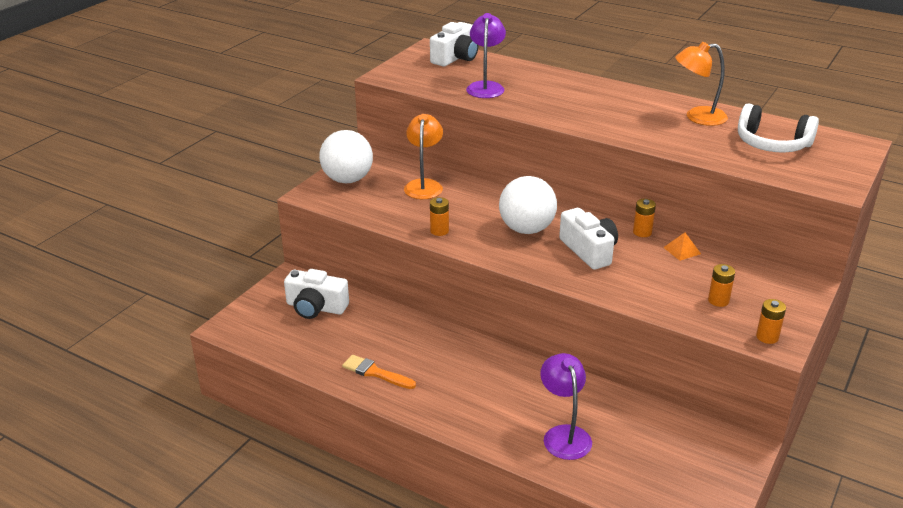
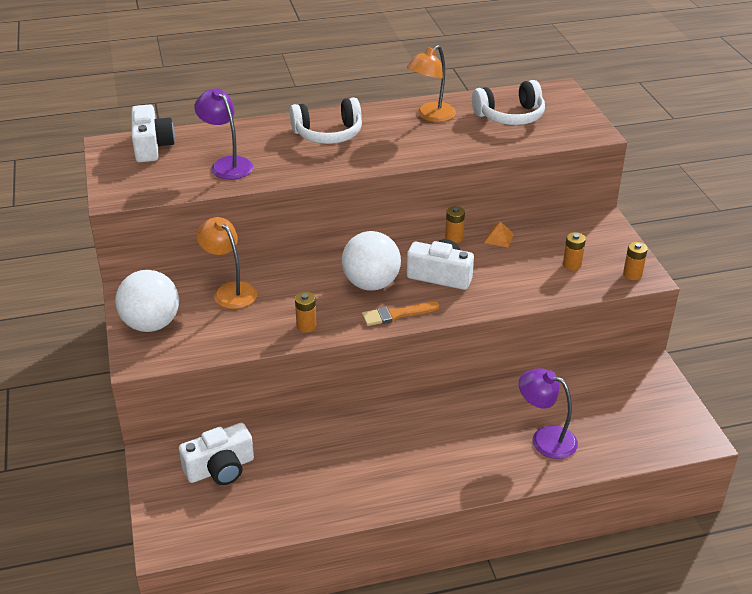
camera: 45 degrees left, 5 degrees up
orange brush [342,355,416,389] -> orange brush moved to [362,302,440,326]
none -> white headphones [290,97,362,144]

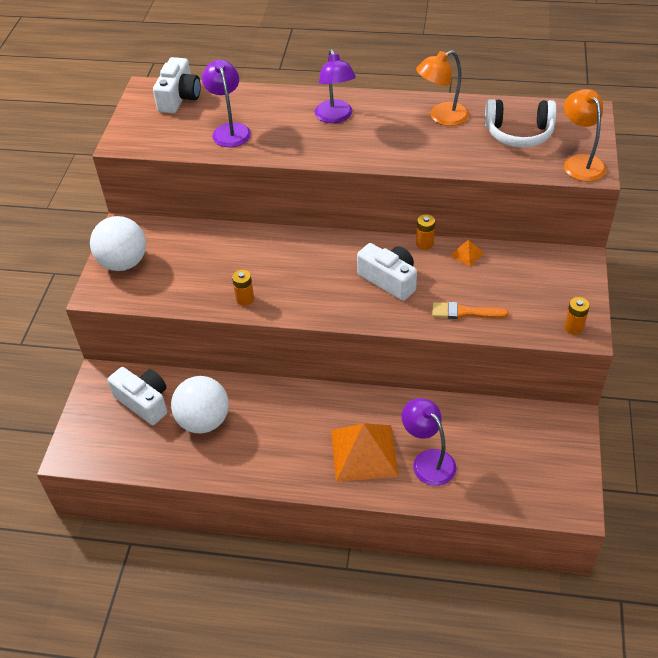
camera: 25 degrees right, 10 degrees up
white camera [179,423,254,485] -> white camera turned 135 degrees counterclockwise [108,367,167,425]
orange lamp [196,217,257,309] -> orange lamp moved to [564,89,606,181]
white headphones [290,97,362,144] -> purple lamp [315,49,356,123]
white ball [342,231,401,291] -> white ball moved to [171,376,229,433]
orange brush [362,302,440,326] -> orange brush moved to [432,302,509,319]
orange battery [563,232,586,270] -> none
none -> orange pyramid [331,423,399,482]

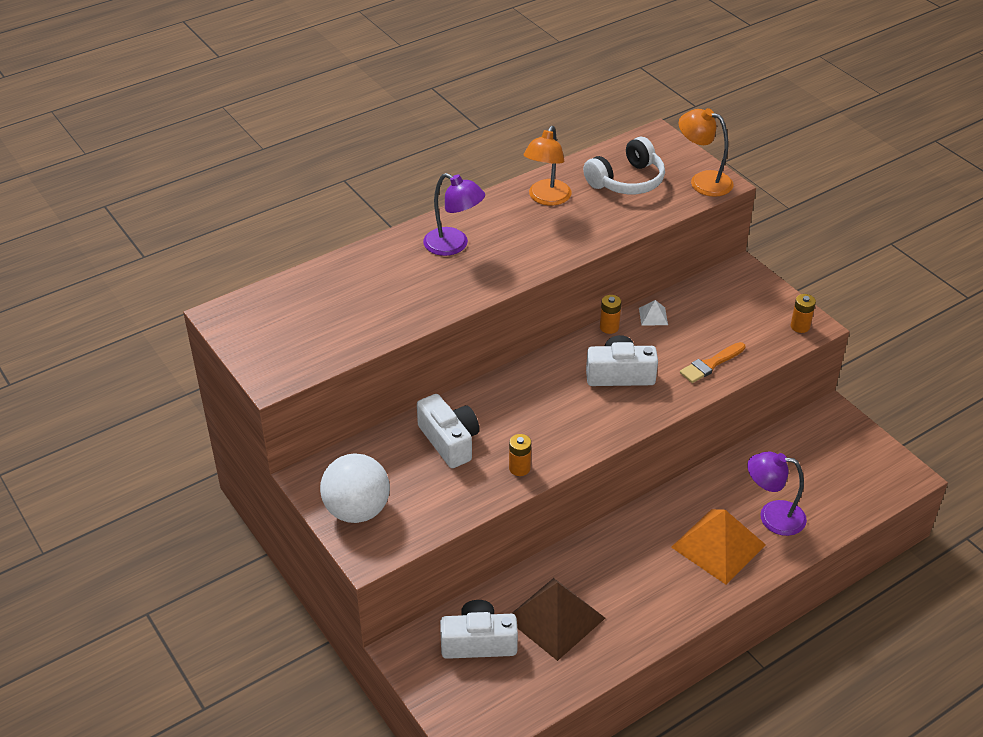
camera: 45 degrees left, 5 degrees down
white camera [153,57,201,113] -> white camera moved to [417,394,479,468]
white ball [171,376,229,433] -> brown pyramid [511,578,605,661]
purple lamp [202,60,251,147] -> none
orange pyramid [450,240,484,266] -> white pyramid [639,300,668,326]

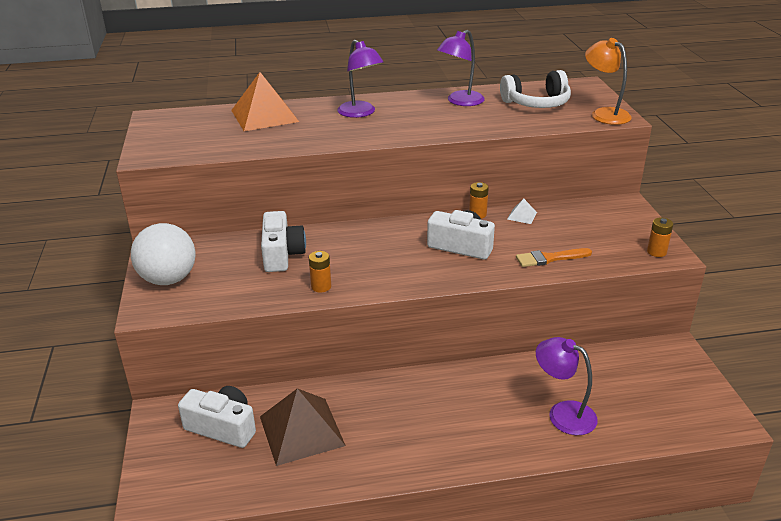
camera: 25 degrees right, 10 degrees down
orange lamp [524,126,572,206] -> purple lamp [437,30,485,106]
orange pyramid [671,509,766,584] -> orange pyramid moved to [231,72,299,131]

